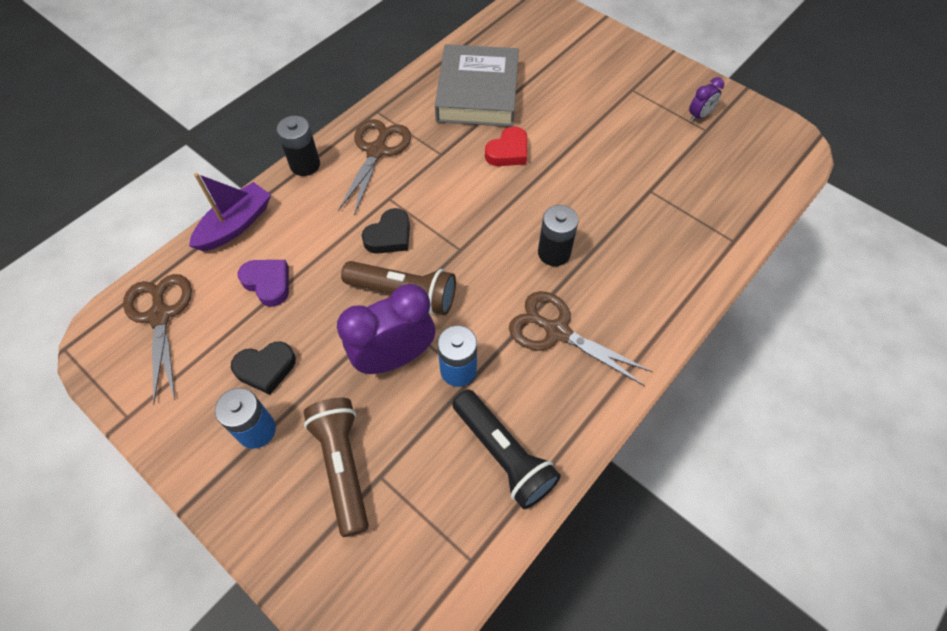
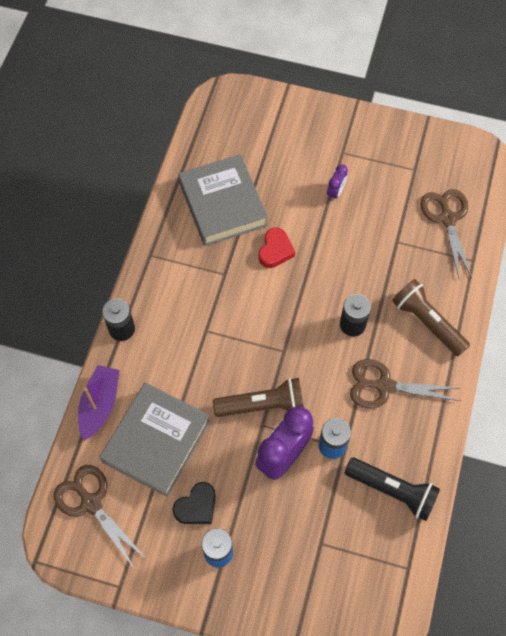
camera: 25 degrees left, 5 degrees up
purple heart [238,260,289,307] -> grey book [100,383,210,497]
brown flashlight [304,398,369,537] -> brown flashlight moved to [392,279,470,356]
brown scissors [338,119,411,215] -> brown scissors moved to [420,189,472,278]
black heart [362,208,410,254] -> none
purple clock [689,77,724,122] -> purple clock moved to [327,164,348,201]

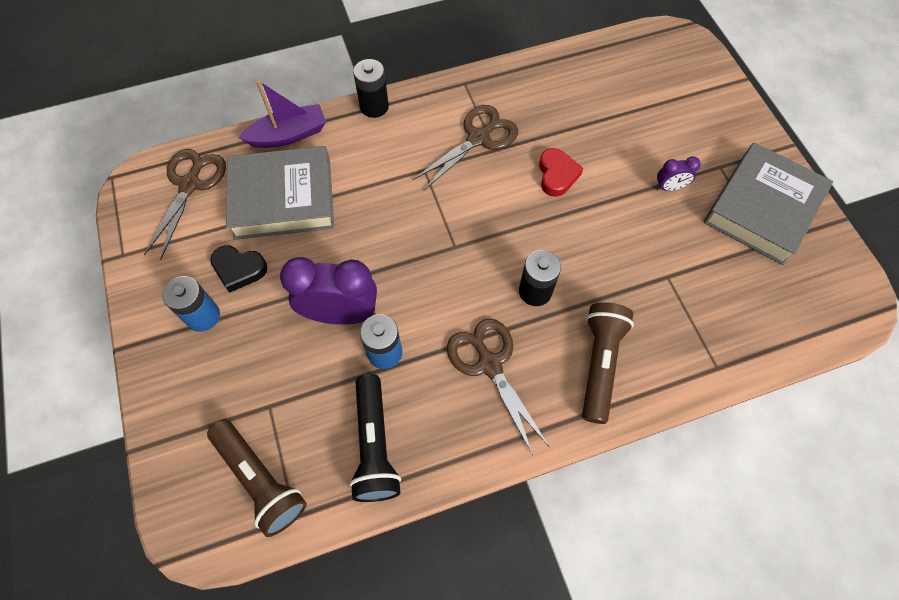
camera: 55 degrees right, 0 degrees up
grey book [178,154,268,246] -> grey book moved to [704,142,833,265]
brown flashlight [213,378,304,417] -> brown flashlight moved to [207,419,307,537]
red heart [259,227,295,268] -> red heart turned 75 degrees counterclockwise [539,148,583,197]
brown scissors [420,189,472,278] -> brown scissors moved to [413,105,518,190]

